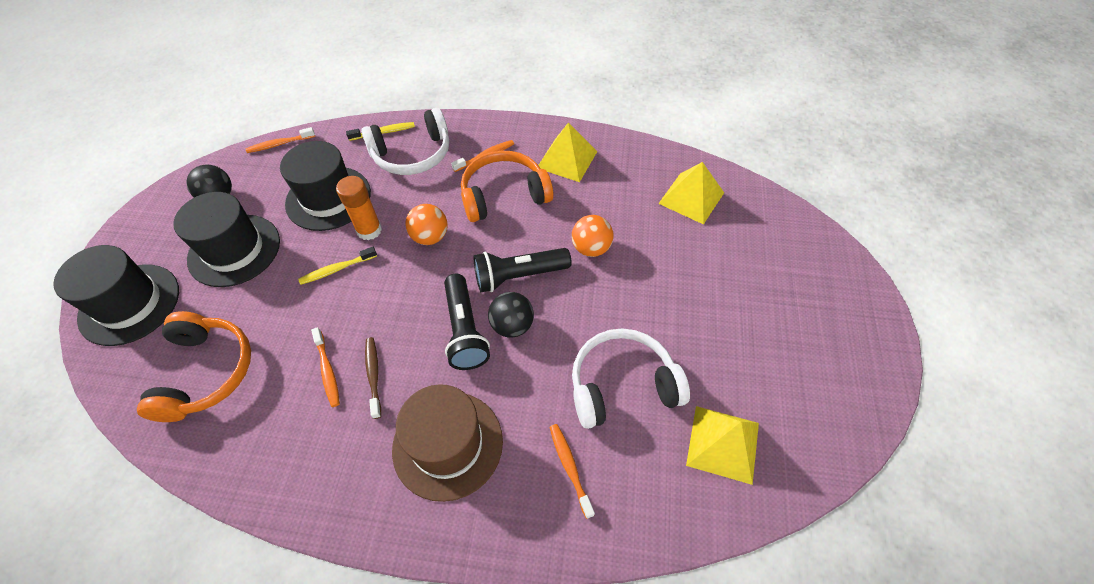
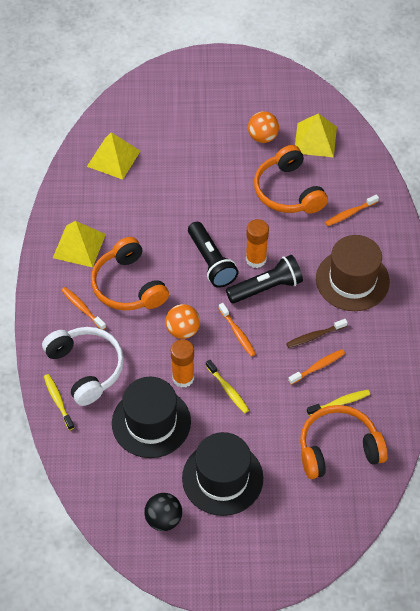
camera: 100 degrees left, 0 degrees up
black hat [53,245,179,346] -> none
orange toothbrush [246,127,315,153] -> orange toothbrush moved to [219,303,256,357]
black ball [488,292,534,338] -> orange glue stick [246,219,269,268]
orange ball [572,215,614,257] -> orange ball moved to [248,111,279,143]
white headphones [572,328,690,429] -> orange headphones [254,145,328,214]
none -> yellow toothbrush [307,390,370,416]

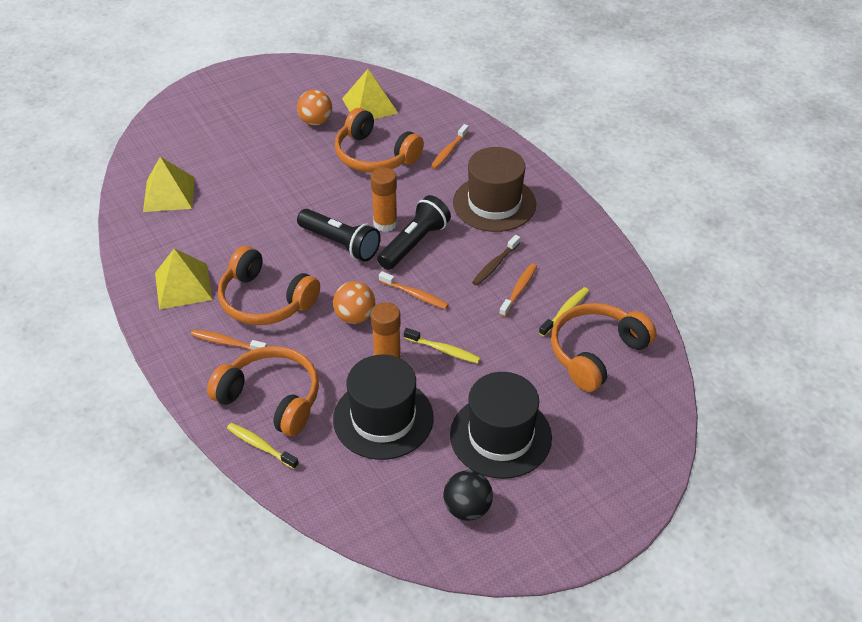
camera: 30 degrees left, 10 degrees down
white headphones [42,327,124,406] -> orange headphones [207,346,319,436]

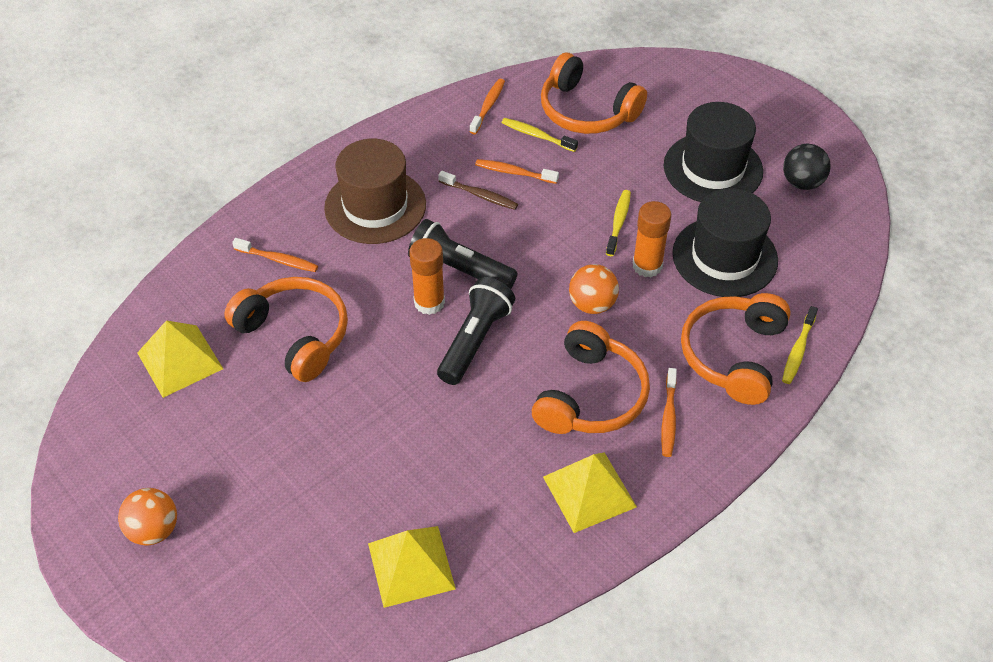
camera: 100 degrees left, 5 degrees up
orange ball [297,89,332,125] -> orange ball moved to [118,488,177,545]
orange headphones [335,108,424,172] -> orange headphones turned 75 degrees counterclockwise [224,277,348,382]
orange toothbrush [379,271,449,309] -> orange toothbrush moved to [470,79,505,134]

